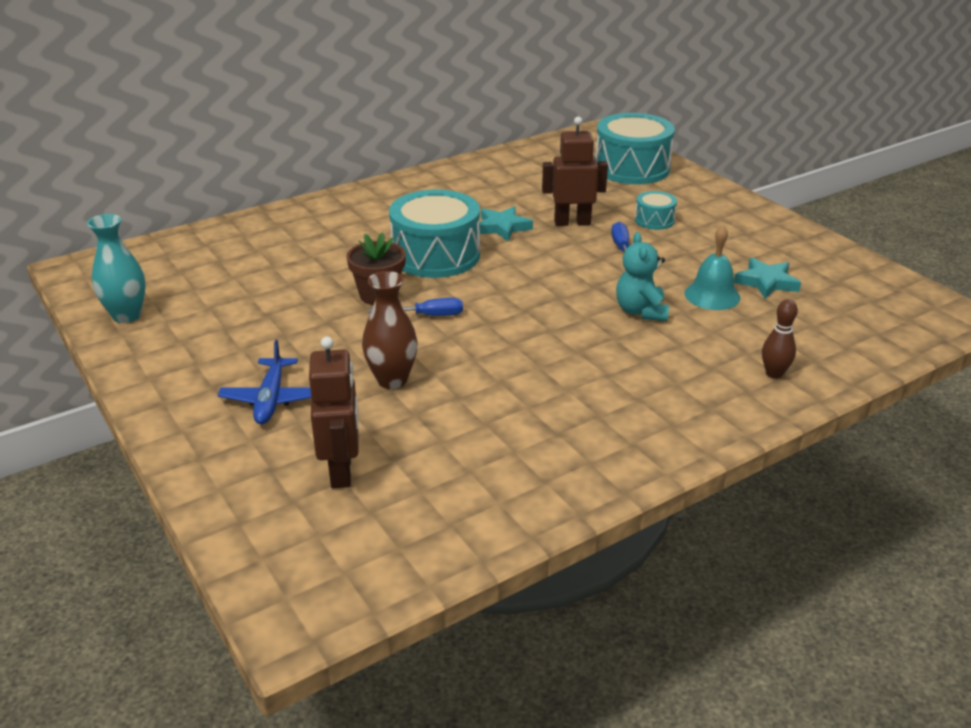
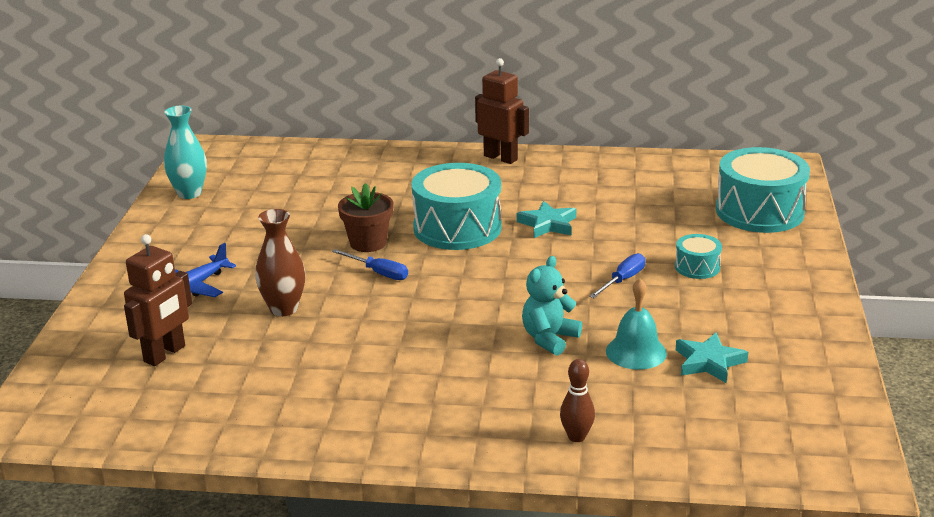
camera: 40 degrees right, 5 degrees down
brown robot [542,117,608,226] -> brown robot moved to [475,58,529,164]

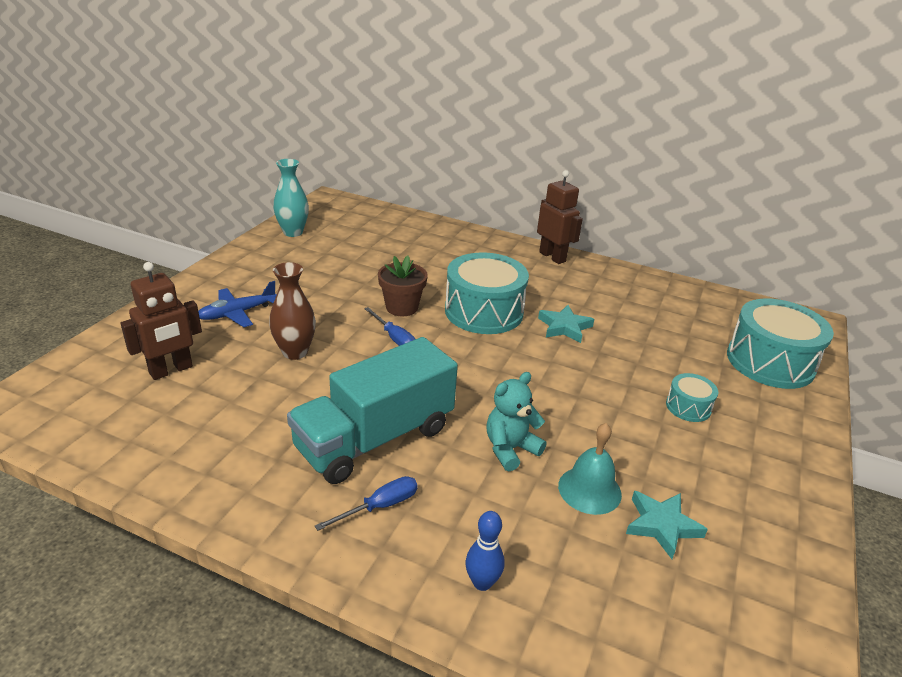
camera: 15 degrees right, 5 degrees up
brown bowling pin [560,359,595,442] -> blue bowling pin [465,511,505,591]
blue screwdriver [589,253,645,298] -> blue screwdriver moved to [315,476,418,531]
none -> turquoise truck [287,337,458,484]

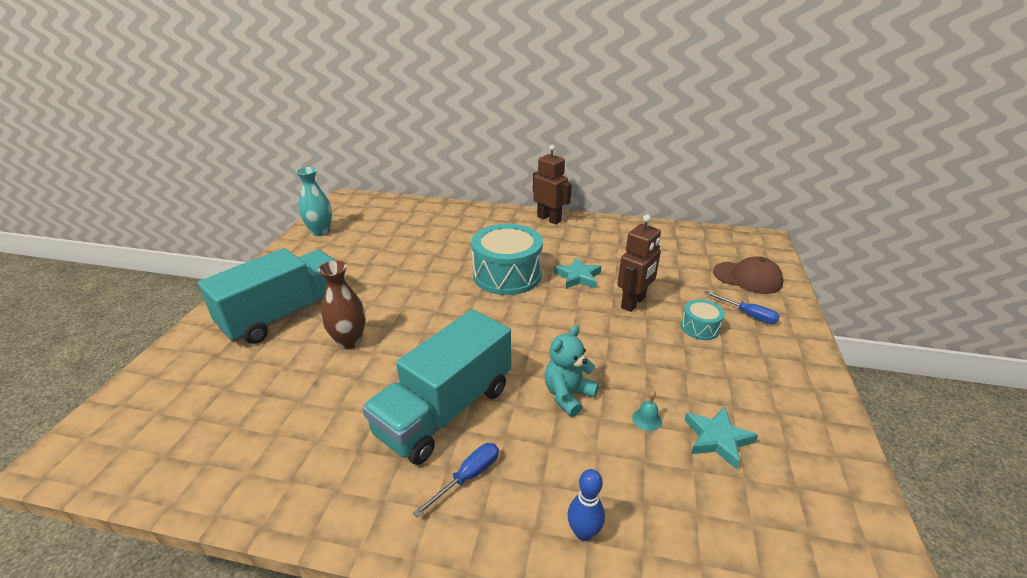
camera: 10 degrees left, 0 degrees up
brown robot [120,262,202,380] -> brown robot moved to [617,214,661,312]
blue plane [198,281,277,327] -> turquoise truck [198,248,336,344]
blue screwdriver [364,307,415,346] -> blue screwdriver moved to [704,291,780,324]
brown flower pot [378,255,428,316] -> none
turquoise bell [558,423,622,515] -> turquoise bell [632,390,662,431], size x0.52
turquoise drum [727,298,834,389] -> brown cap [713,256,784,294]

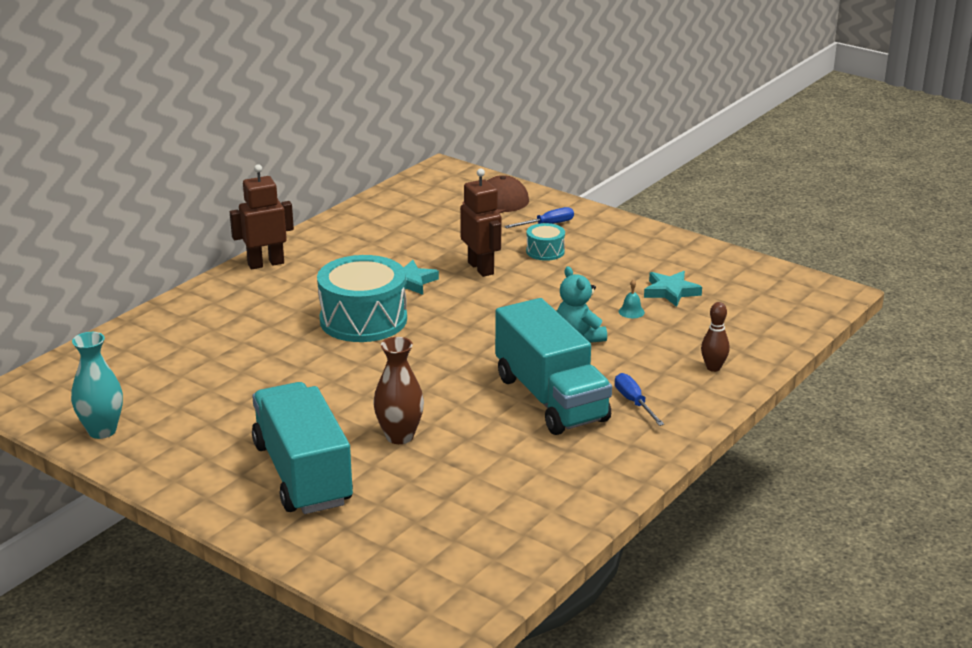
camera: 65 degrees left, 5 degrees down
blue bowling pin [568,469,605,541] -> brown bowling pin [701,302,730,372]

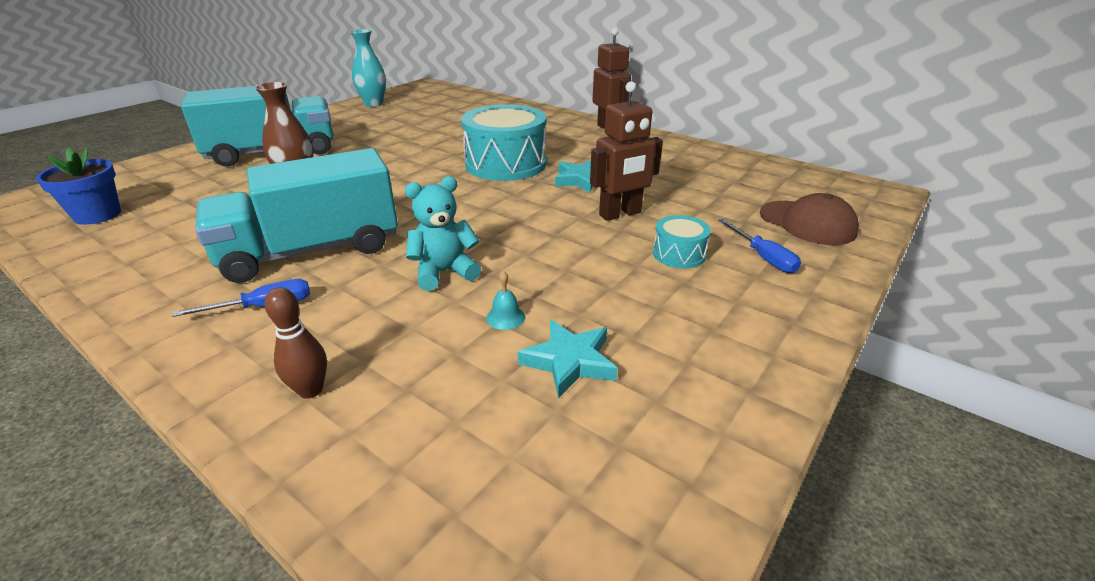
camera: 90 degrees right, 5 degrees up
none -> blue flower pot [36,148,121,225]

